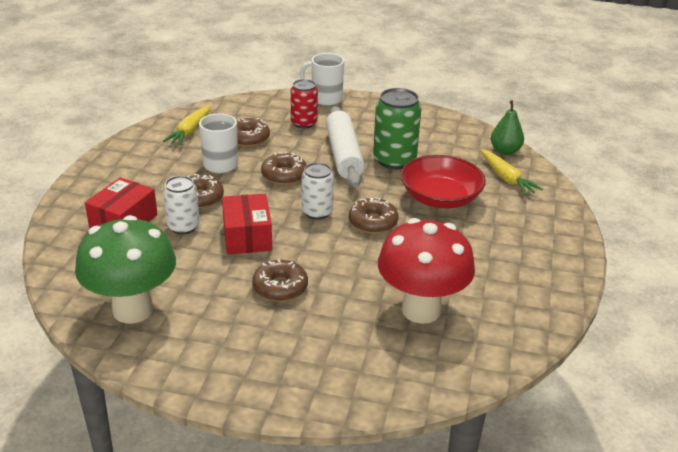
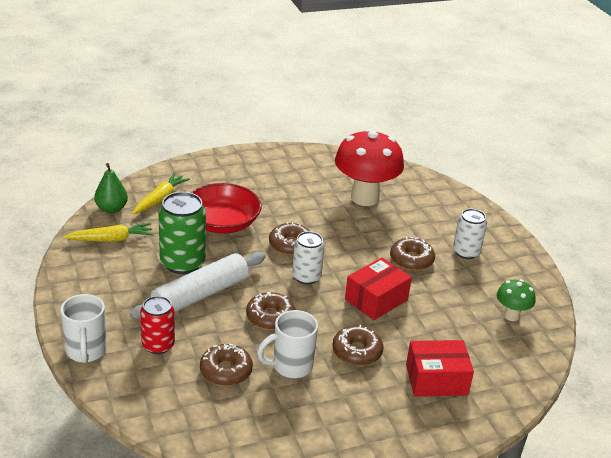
camera: 125 degrees left, 0 degrees up
green mushroom [75,215,176,324] -> green mushroom [497,279,535,321], size x0.49
yellow carrot [163,105,210,146] -> yellow carrot moved to [64,223,154,242]
white can [163,176,200,234] -> white can moved to [453,209,487,259]

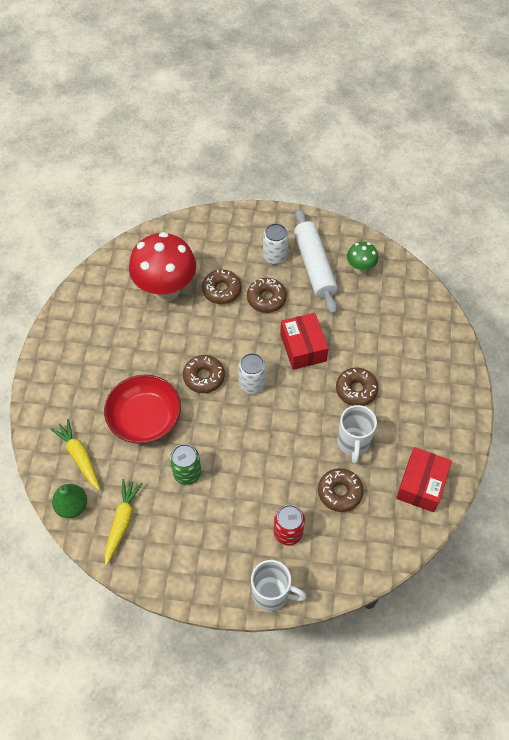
camera: 60 degrees left, 25 degrees up
white rolling pin [130,252,266,319] -> white rolling pin moved to [294,209,338,314]
green can [159,192,206,274] -> green can [170,444,201,485], size x0.65
brown donut [246,292,295,330] -> brown donut moved to [202,269,242,304]
red box [406,340,474,397] -> red box moved to [396,447,452,512]

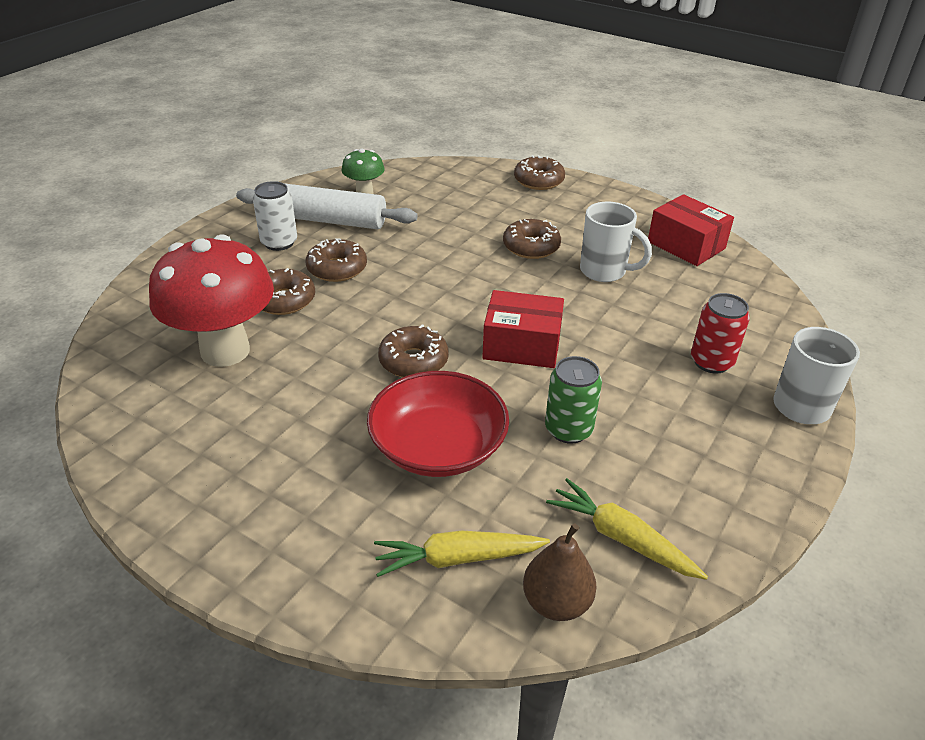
camera: 65 degrees left, 20 degrees down
green pear [52,484,87,518] -> brown pear [523,523,597,621]
white can [238,353,266,394] -> none
red box [280,313,329,370] -> red box moved to [482,290,564,368]
brown donut [318,468,364,512] -> brown donut moved to [514,155,565,190]

